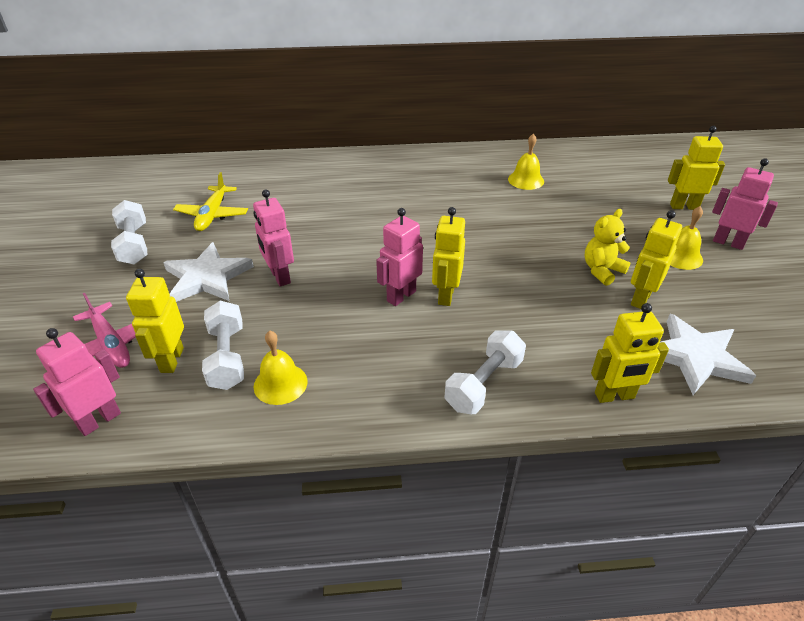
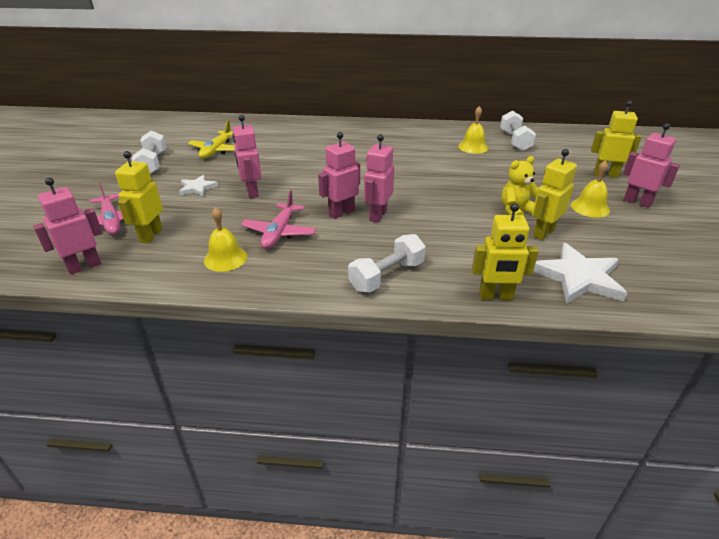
camera: 10 degrees right, 5 degrees down
white star [163,242,254,302] -> white star [179,175,218,196], size x0.56
white dumbbell [202,301,244,390] -> white dumbbell moved to [500,110,536,151]
yellow robot [432,207,465,306] -> pink robot [364,134,394,223]
none -> pink plane [241,190,316,249]

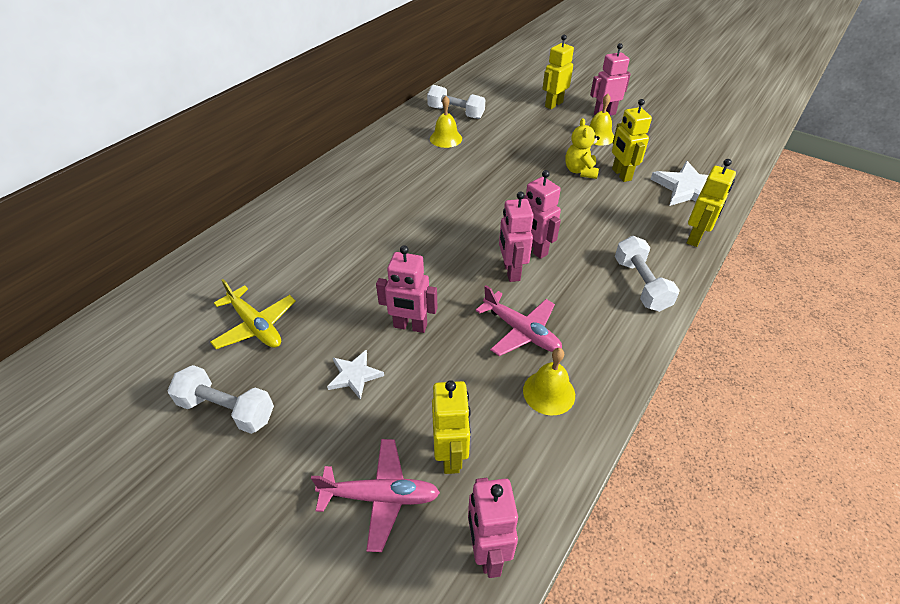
camera: 60 degrees left, 10 degrees up
yellow robot [115,151,163,243] -> yellow robot turned 135 degrees counterclockwise [432,380,471,474]

